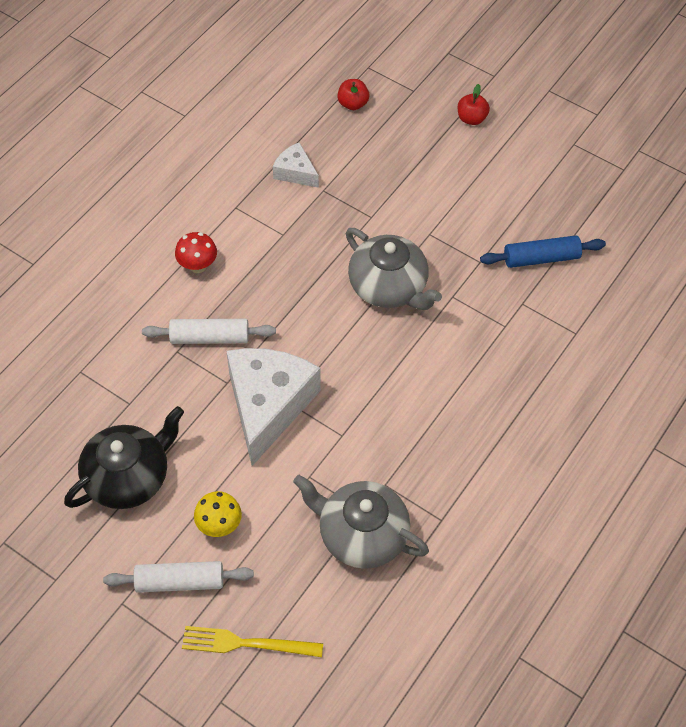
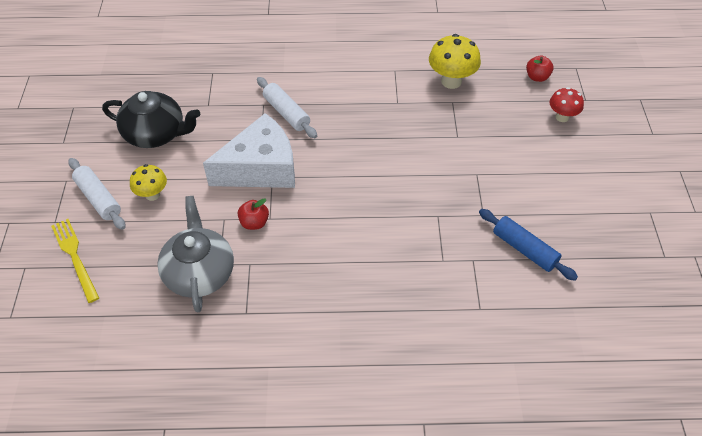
camera: 55 degrees right, 5 degrees down
red mushroom [175,232,217,273] -> red mushroom moved to [550,87,584,122]
white cheese [273,142,319,188] -> yellow mushroom [429,34,481,89]
grey teapot [346,228,442,310] -> none
red apple [458,84,490,125] -> red apple moved to [238,198,269,230]

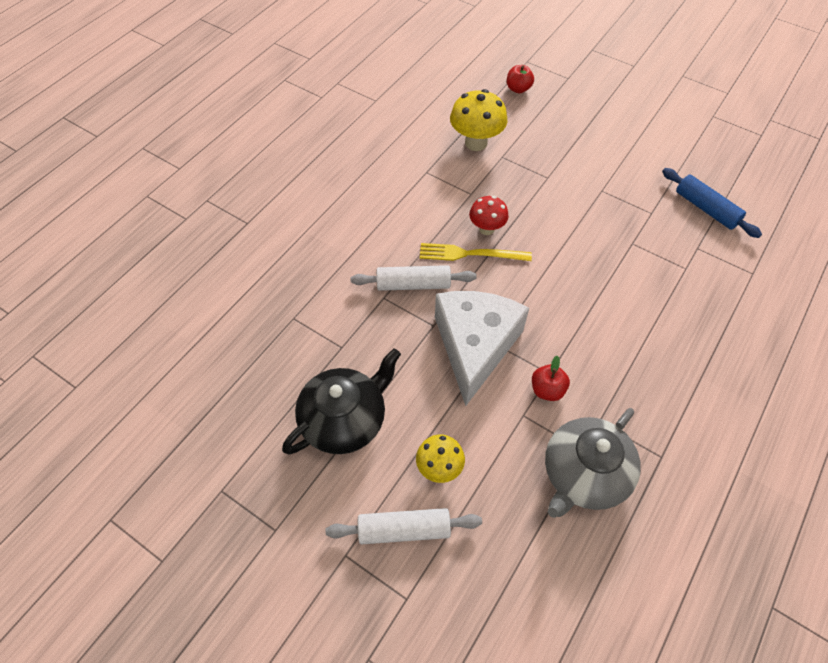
camera: 55 degrees left, 5 degrees up
yellow fork [51,219,99,303] -> yellow fork moved to [420,243,532,261]
grey teapot [157,196,234,313] -> grey teapot turned 75 degrees counterclockwise [545,408,641,518]
blue rolling pin [479,209,578,281] -> blue rolling pin turned 60 degrees clockwise [662,168,762,238]
red mushroom [550,87,584,122] -> red mushroom moved to [469,196,509,235]

